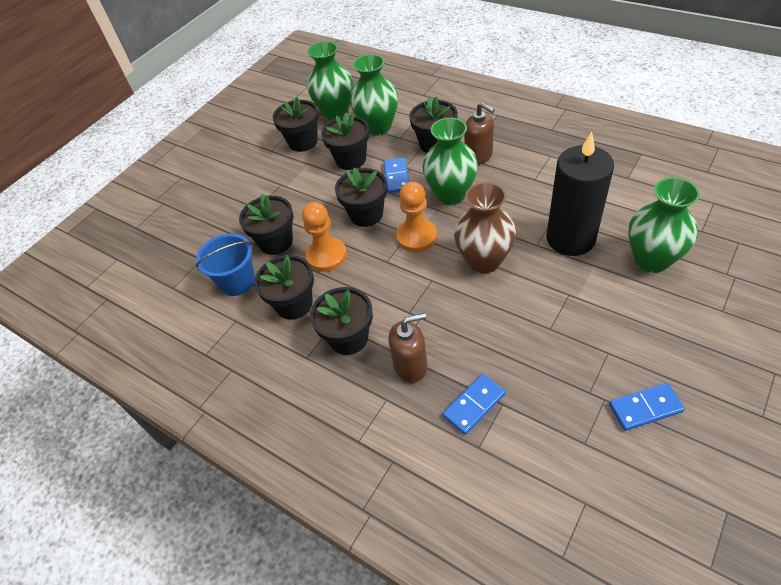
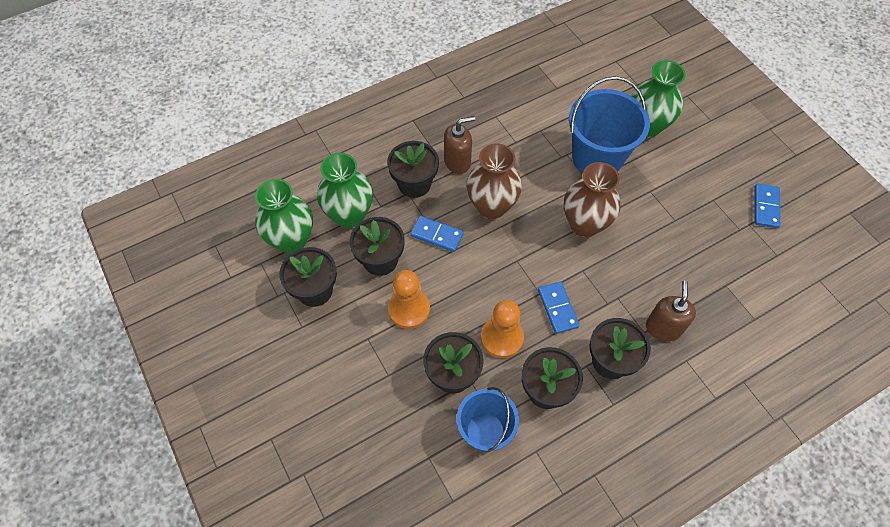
camera: 70 degrees left, 10 degrees up
black flower pot [335,168,387,227] -> none
orange pawn [396,182,437,252] -> orange pawn moved to [388,270,430,329]
green vase [423,118,478,205] -> brown vase [467,143,522,219]
blue domino [442,374,506,435] -> blue domino moved to [538,282,580,334]
black candle [547,132,614,256] -> blue bucket [569,76,650,173]

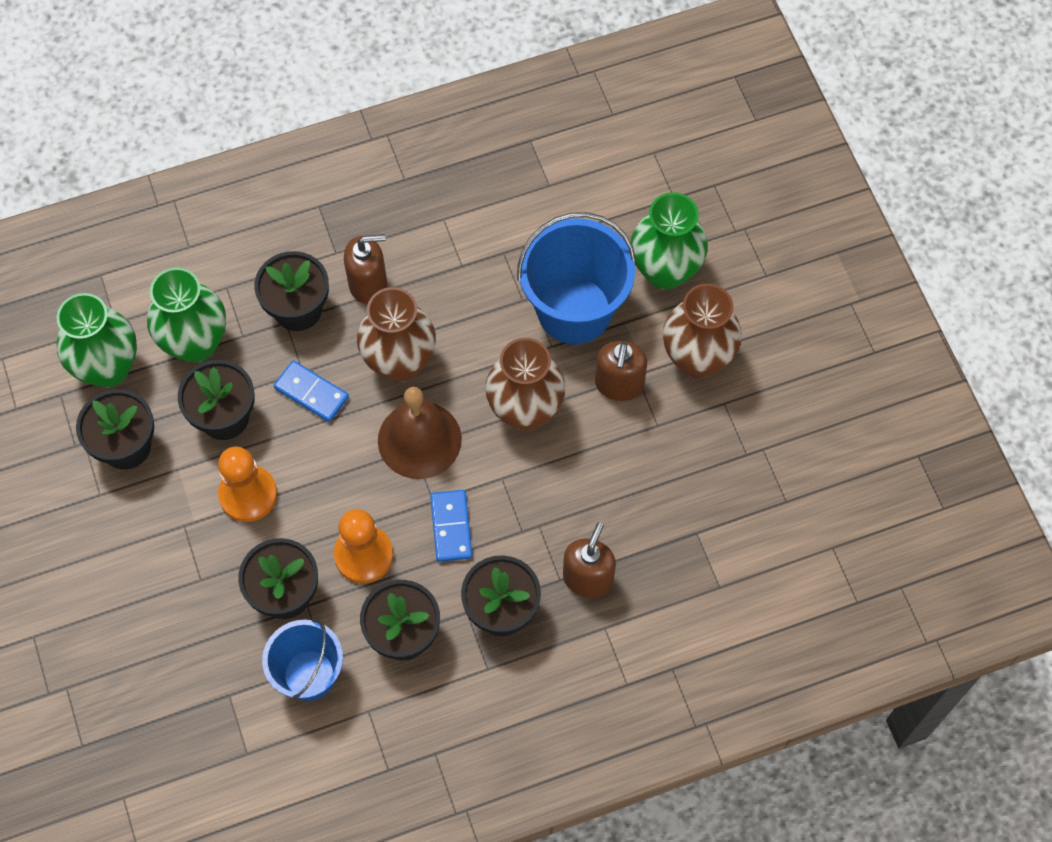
camera: 10 degrees right, 5 degrees up
blue domino [754,184,781,228] -> none
none -> brown bell [378,387,462,479]
none -> brown soap dispenser [595,341,647,401]
none -> brown vase [663,283,742,378]

